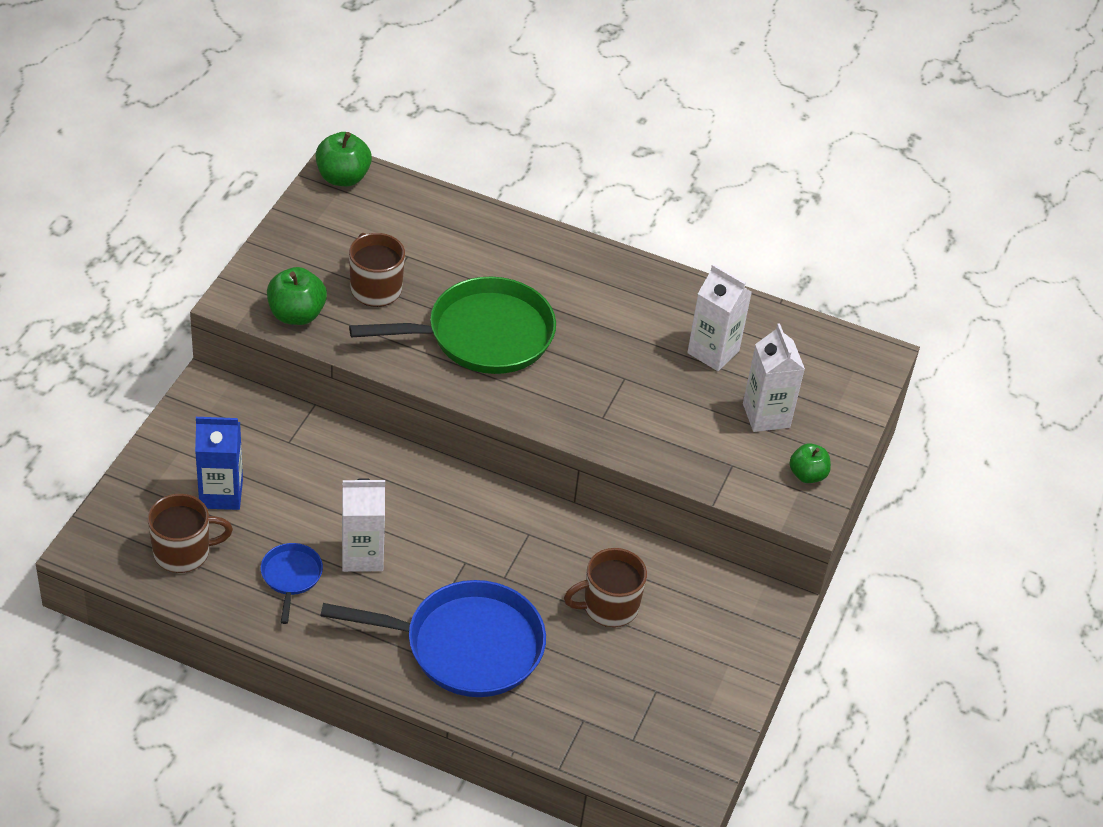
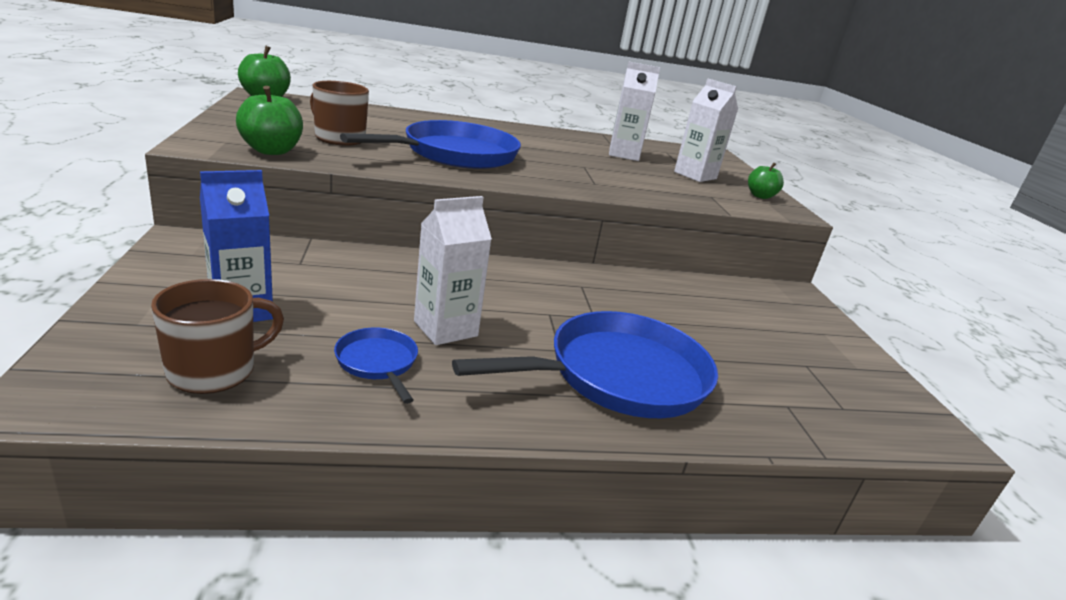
camera: 30 degrees left, 20 degrees down
green pan [349,277,556,374] -> blue pan [340,120,521,169]
brown mug [564,548,647,627] -> none

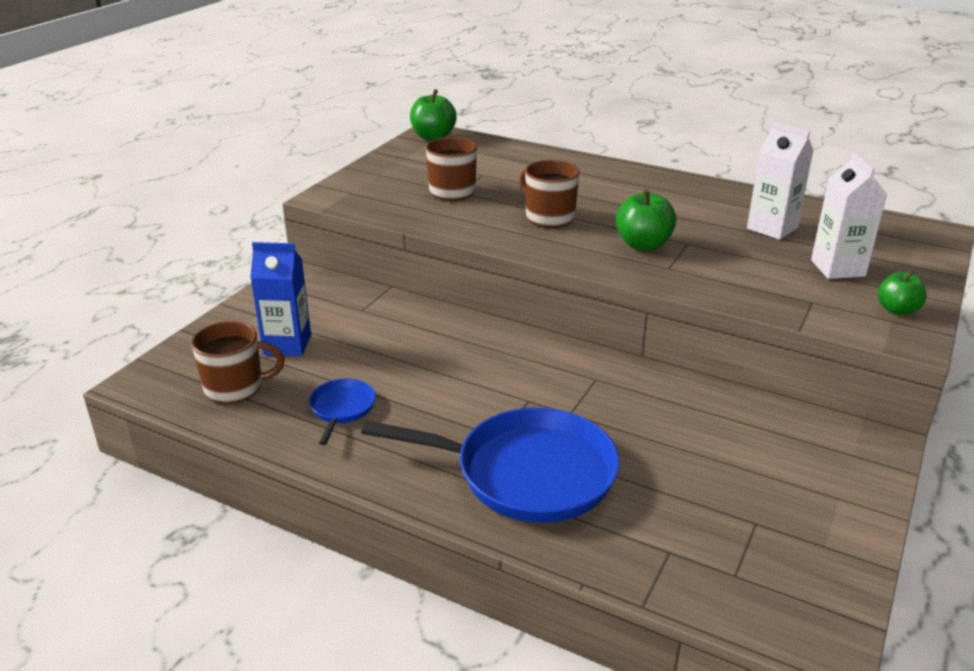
camera: 40 degrees right, 5 degrees up
green apple [236,86,303,155] -> green apple moved to [616,189,676,251]
blue pan [340,120,521,169] -> brown mug [520,160,579,228]
white carton [414,196,492,345] -> none

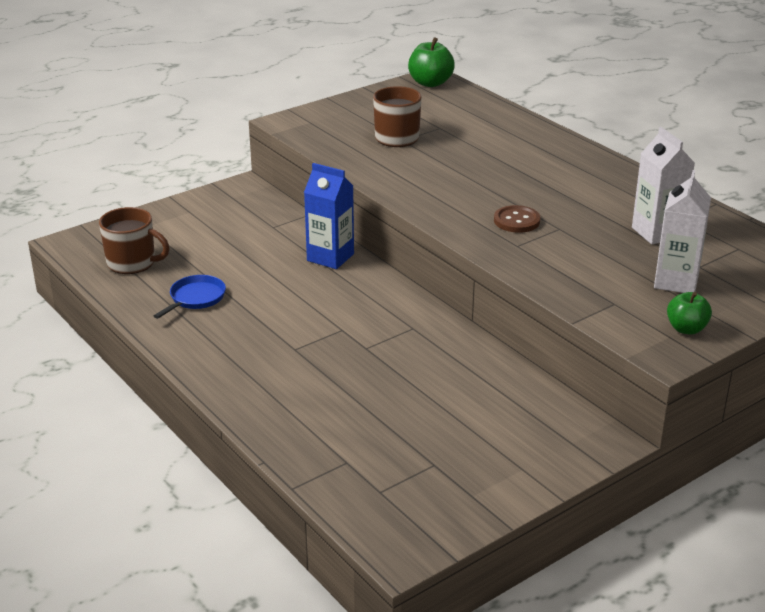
camera: 25 degrees right, 0 degrees up
blue carton [250,242,311,356] -> blue carton moved to [304,163,354,269]
blue pan [361,408,620,523] -> none
brown mug [520,160,579,228] -> none
green apple [616,189,676,251] -> brown button [494,205,541,233]

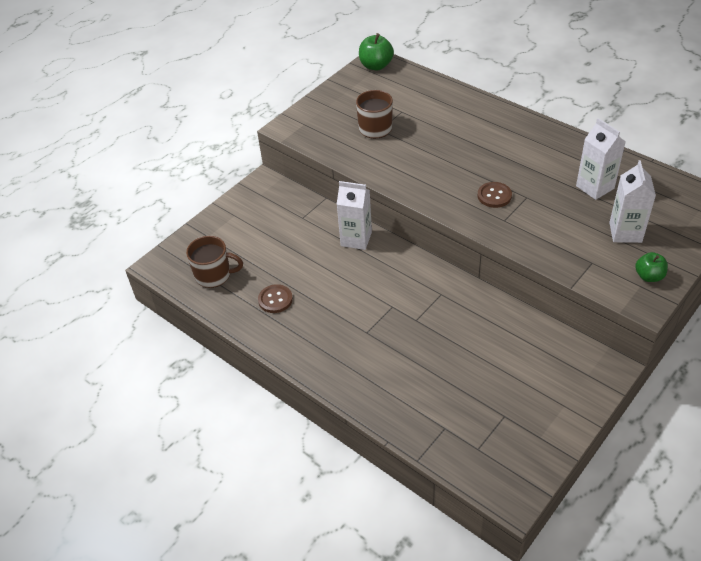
camera: 10 degrees left, 15 degrees up
blue pan [154,275,226,319] -> brown button [258,284,293,313]
blue carton [304,163,354,269] -> white carton [337,181,372,250]

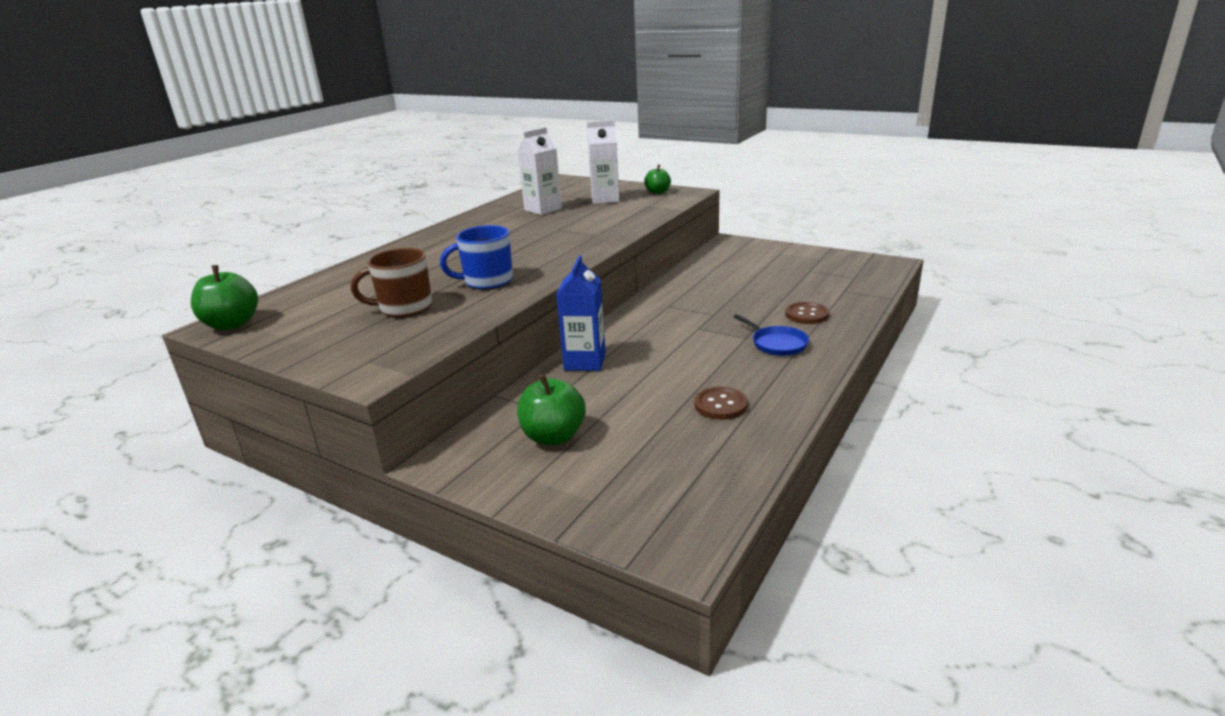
camera: 100 degrees left, 20 degrees down
brown mug [186,236,243,288] -> none
white carton [337,181,372,250] -> blue carton [556,255,606,371]
brown button [478,182,512,208] -> brown button moved to [785,302,829,324]
none -> blue mug [440,225,513,290]
none -> green apple [517,374,586,445]
none -> blue pan [733,314,809,356]

